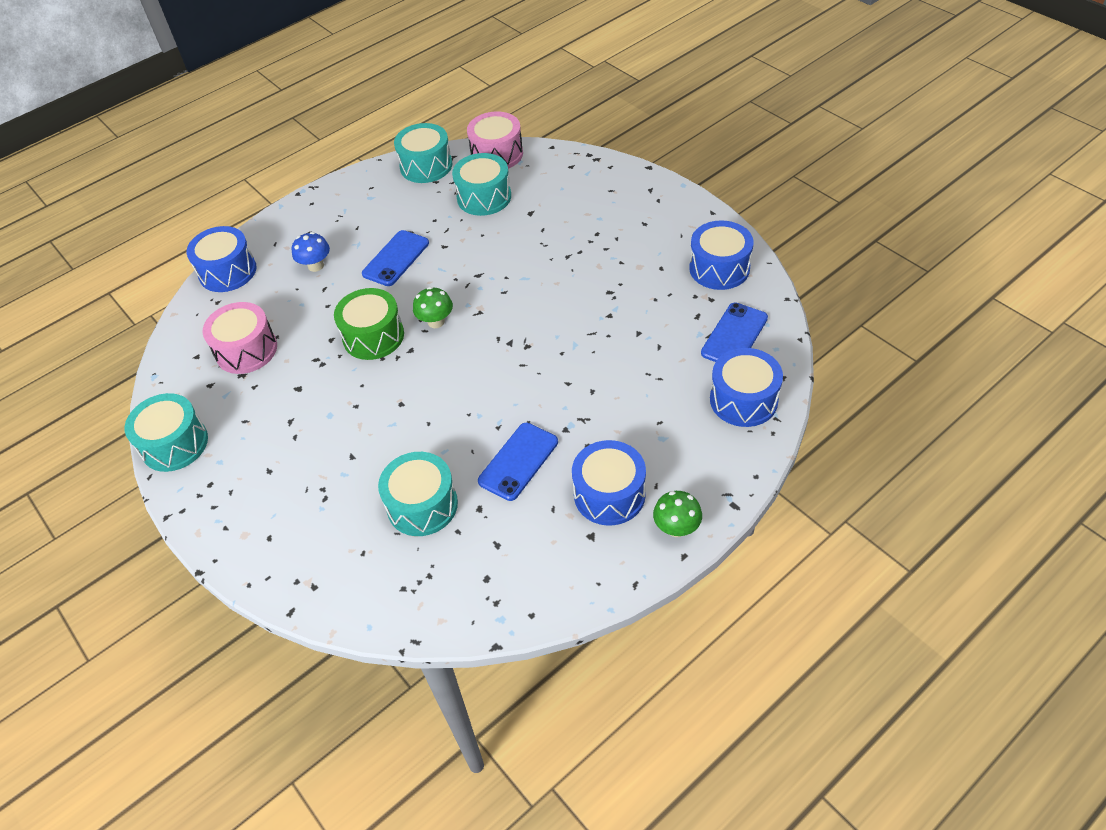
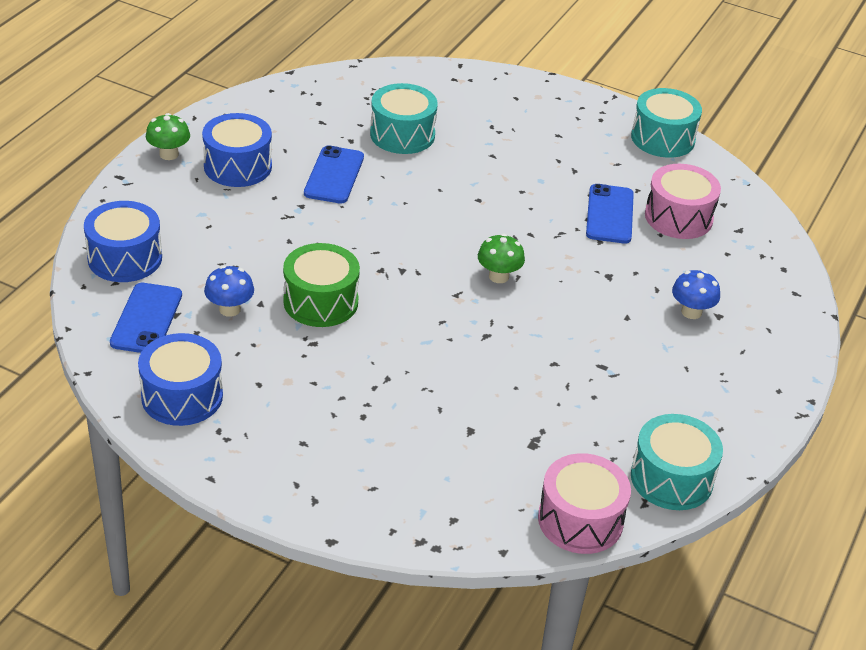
camera: 150 degrees right, 10 degrees down
blue drum [187,226,257,292] -> none
green drum [334,288,404,360] -> green drum moved to [283,243,360,327]
blue phone [362,230,429,286] -> blue phone moved to [586,184,634,243]
turquoise drum [452,153,511,216] -> none
none -> blue mushroom [204,265,254,317]

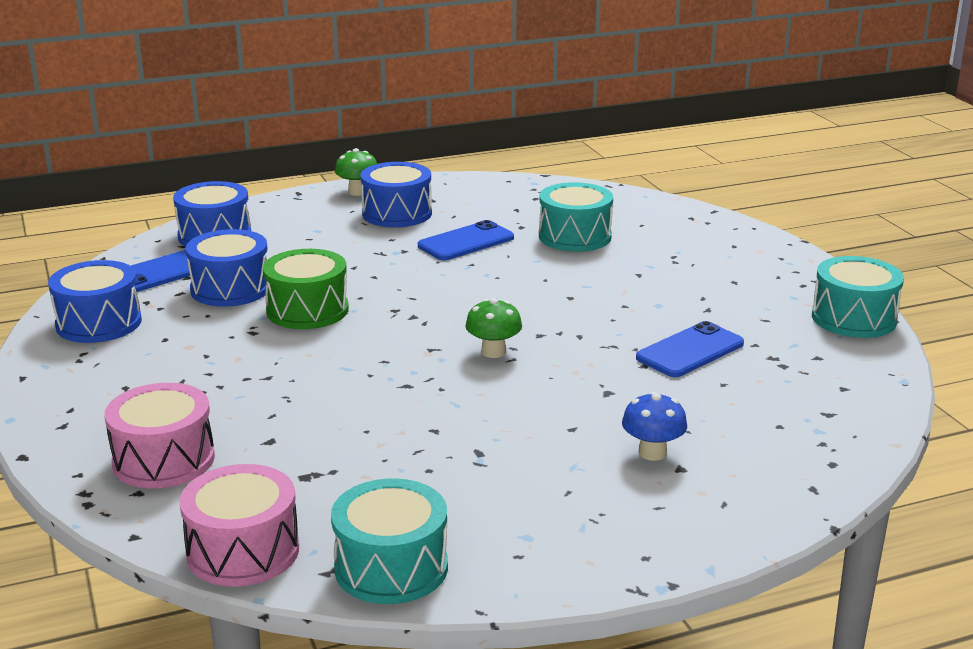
camera: 45 degrees right, 15 degrees down
blue mushroom [204,265,254,317] -> blue drum [186,229,268,307]
pink drum [645,164,721,239] -> pink drum moved to [105,383,215,489]

